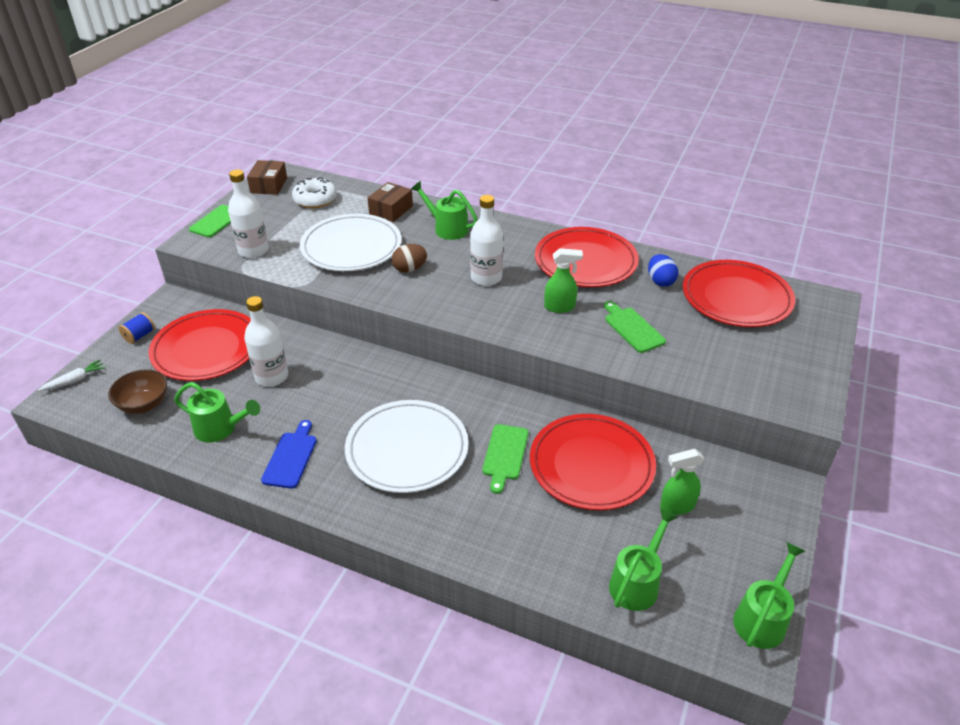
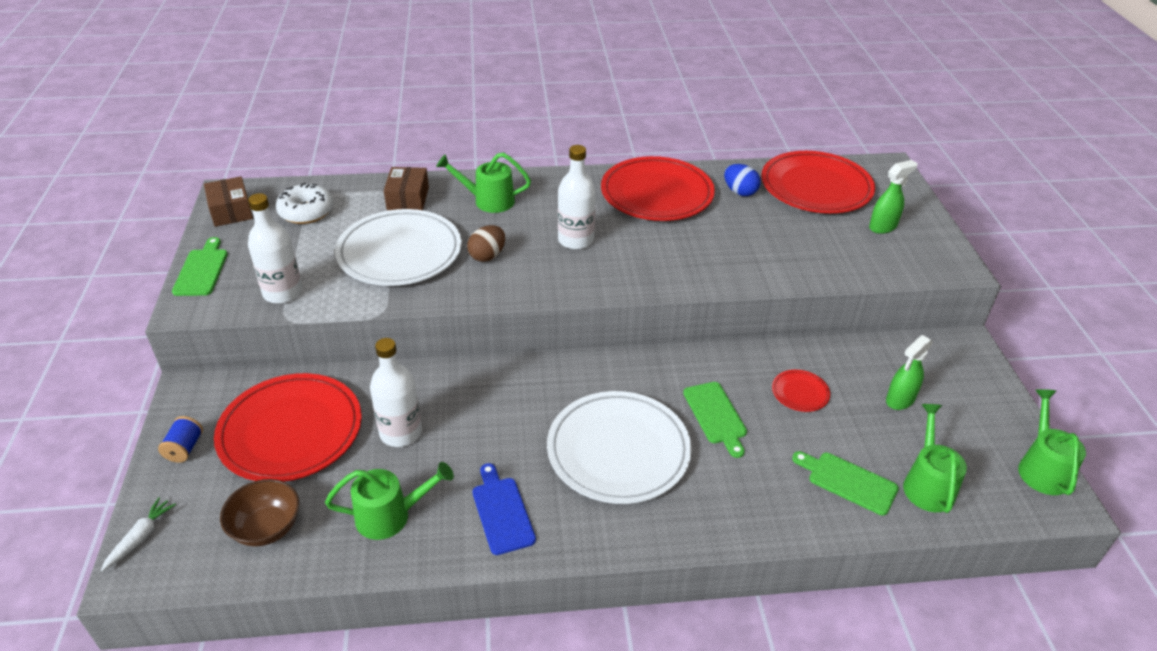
camera: 30 degrees left, 0 degrees up
red plate [530,414,656,510] -> red plate [772,370,830,412], size x0.43
green spray bottle [544,248,583,313] -> green spray bottle moved to [869,160,918,234]
green cutting board [604,301,666,353] -> green cutting board moved to [792,451,899,516]

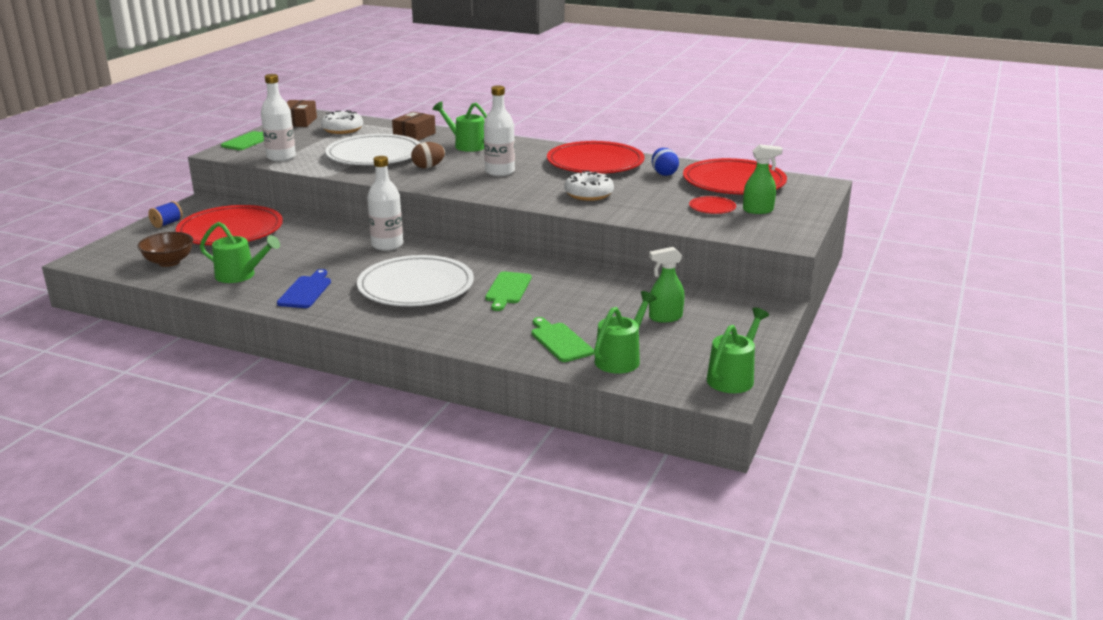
camera: 30 degrees right, 15 degrees down
white carrot [101,497,176,572] -> none
white bottle [370,338,422,447] -> white bottle moved to [367,156,403,251]
red plate [772,370,830,412] -> red plate moved to [689,196,736,214]
none -> white donut [564,171,614,201]

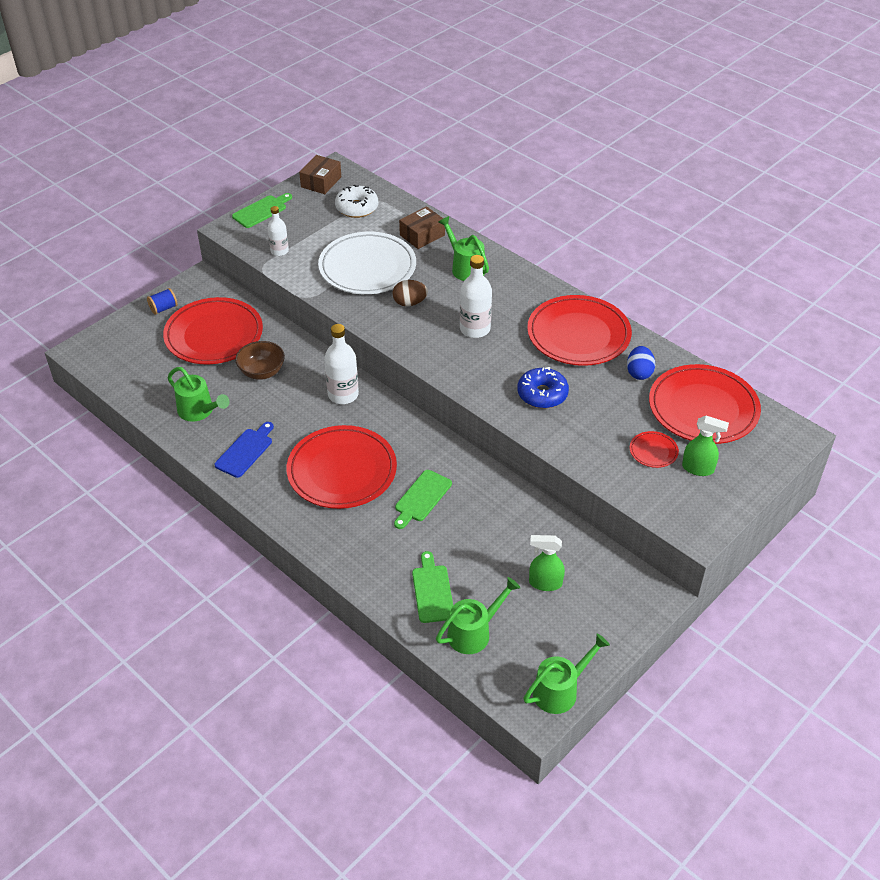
camera: 20 degrees right, 20 degrees up
brown bowl [138,232,193,267] -> brown bowl moved to [235,341,285,380]
white bottle [261,74,296,162] -> white bottle [268,206,289,256], size x0.63
white plate [357,255,474,306] -> red plate [286,425,397,509]
white donut [564,171,614,201] -> blue donut [517,367,569,408]

